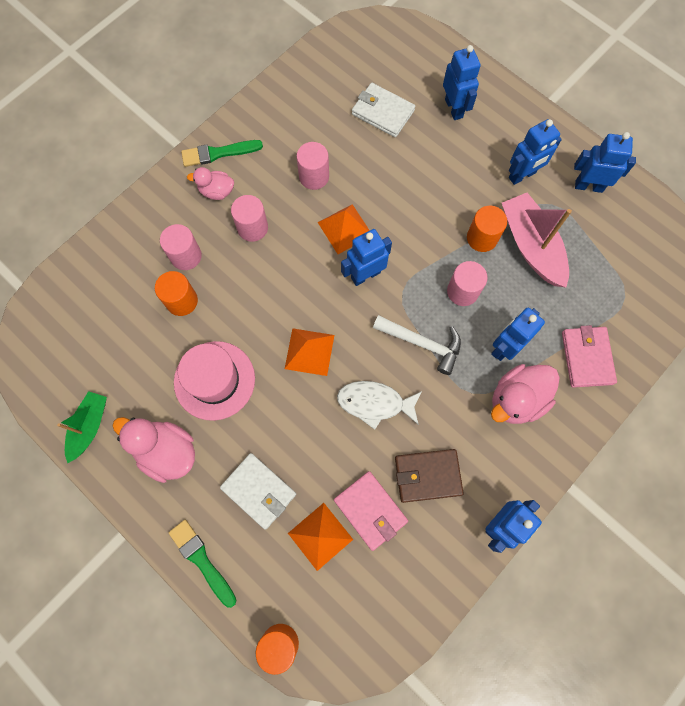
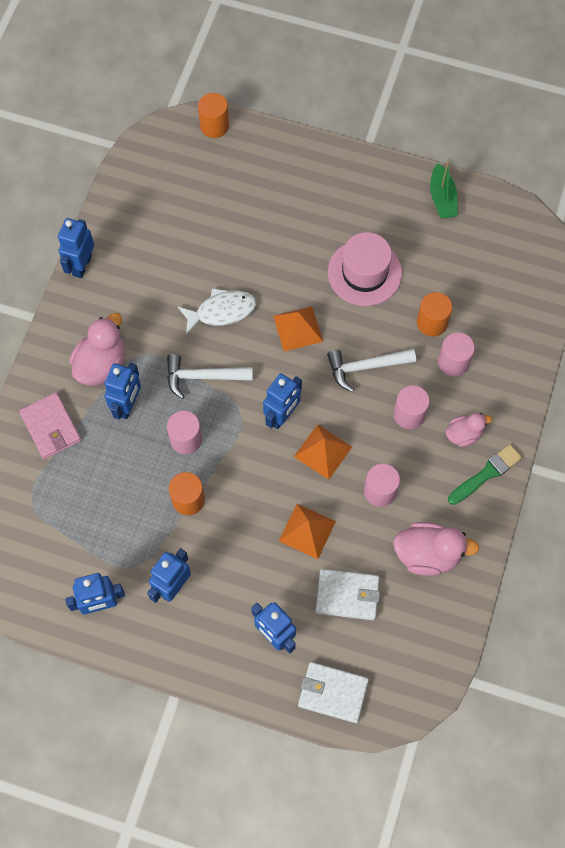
camera: 155 degrees right, 5 degrees down
pink duck [112,417,195,483] -> pink duck moved to [393,522,480,576]
green brush [169,520,236,608] -> none
white wallet [220,453,296,529] -> white wallet moved to [298,662,369,723]
orange pyramid [288,503,353,571] -> orange pyramid moved to [279,504,336,559]
pink wallet [334,471,408,551] -> none
brown wallet [395,449,464,503] -> none
pink boat [502,193,572,288] -> none
none -> white hammer [327,348,416,392]

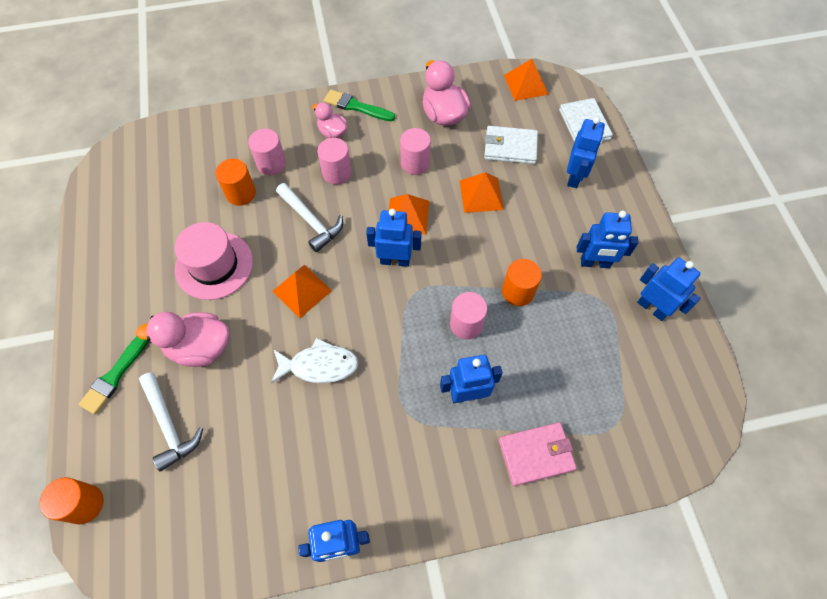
camera: 120 degrees left, 5 degrees down
pink wallet [19,392,81,459] -> pink wallet turned 45 degrees clockwise [499,422,577,486]
pink duck [69,313,125,386] -> pink duck moved to [136,312,229,367]
white hammer [167,354,253,399] -> white hammer moved to [139,372,203,471]
white fish [178,288,256,335] -> white fish turned 135 degrees clockwise [271,338,358,383]
white wallet [315,569,380,620] -> white wallet turned 60 degrees counterclockwise [484,126,538,164]
green boat [430,162,458,218] -> none
none -> green brush [78,336,149,414]
none -> orange pyramid [504,59,549,101]

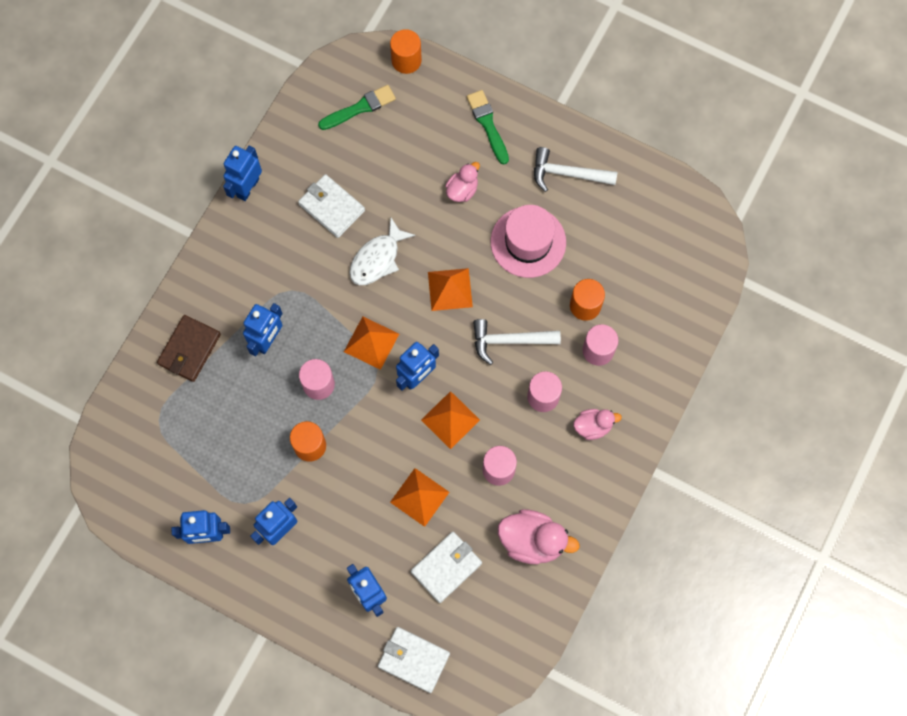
camera: 130 degrees right, 10 degrees up
pink duck [136,312,229,367] -> pink duck [445,162,480,202], size x0.60
white hammer [139,372,203,471] -> white hammer moved to [534,147,617,192]
green brush [324,89,395,121] -> green brush moved to [318,85,396,130]
pink wallet [499,422,577,486] -> brown wallet [157,315,221,382]
orange pyramid [504,59,549,101] -> orange pyramid moved to [344,317,399,370]
none -> white wallet [298,174,365,238]

